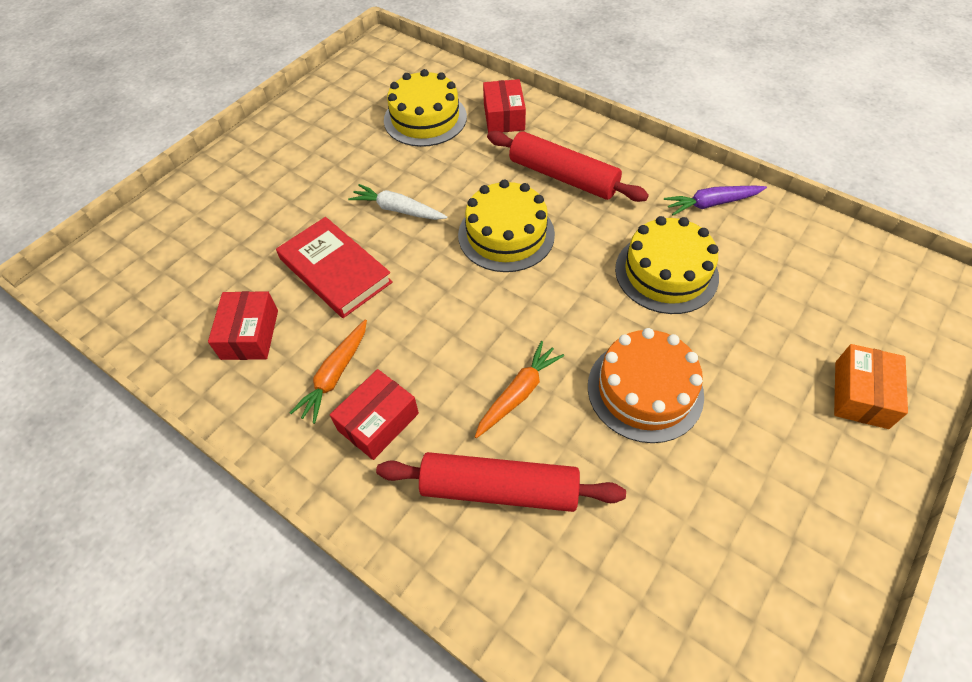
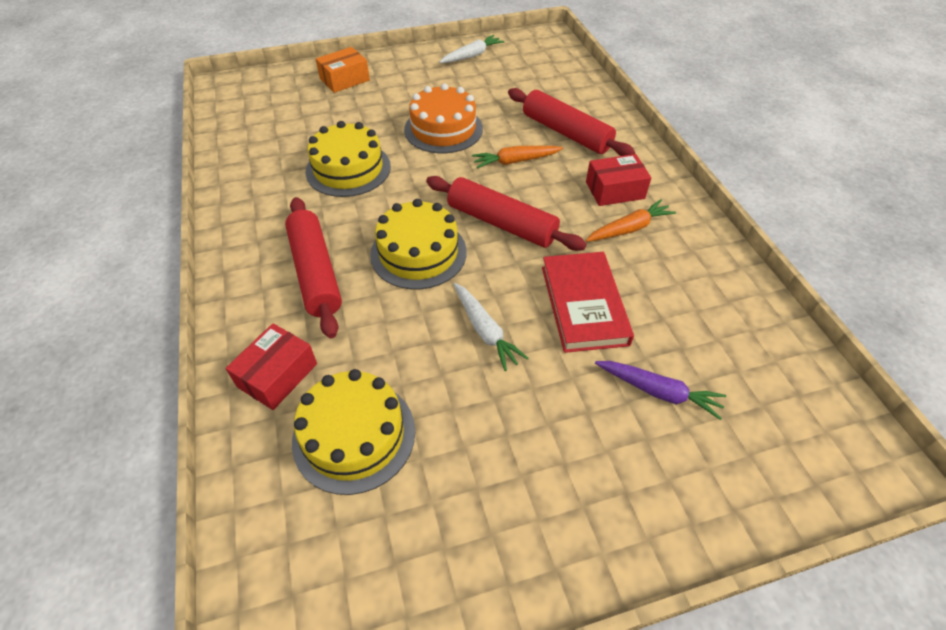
camera: 145 degrees left, 5 degrees down
red box [208,291,278,360] -> none
purple carrot [664,186,767,215] -> purple carrot moved to [595,361,726,420]
none -> red rolling pin [426,176,587,251]
none -> white carrot [439,35,504,63]

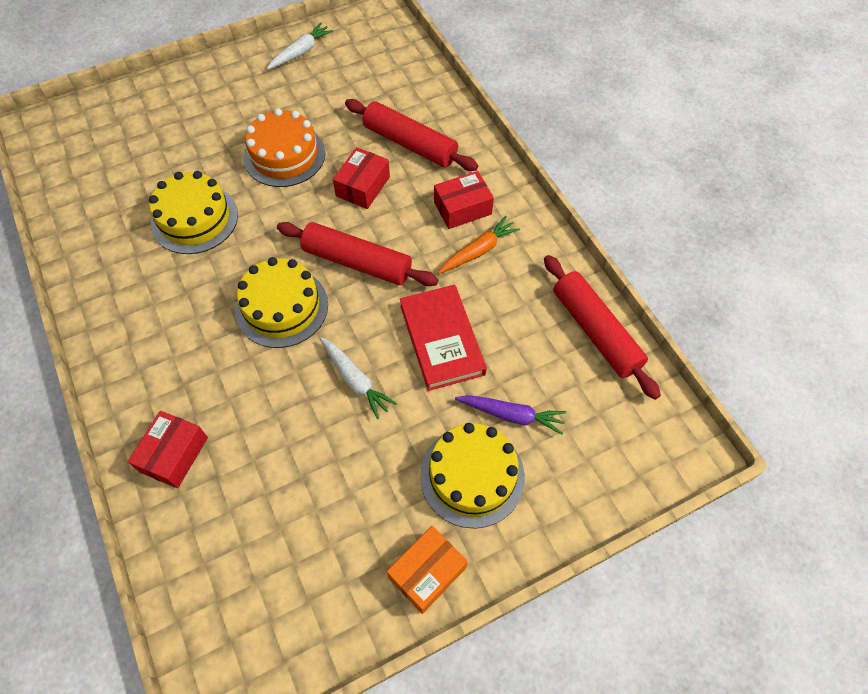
camera: 10 degrees left, 10 degrees up
red rolling pin [285,197,342,338] -> red rolling pin moved to [544,255,661,400]
yellow cake [292,369,415,495] -> yellow cake moved to [420,423,525,529]
orange box [316,47,370,93] -> orange box moved to [386,526,468,614]
orange carrot [472,146,563,169] -> red box [333,147,390,209]

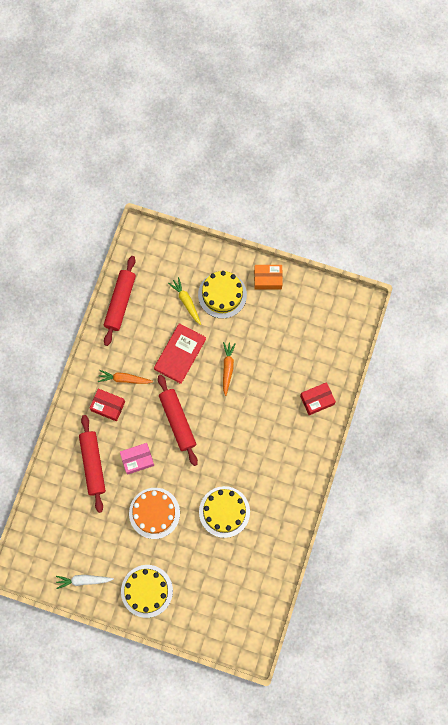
camera: 135 degrees left, 15 degrees up
yellow cake [235,257,328,348] -> yellow cake moved to [121,565,173,618]
white carrot [320,337,397,419] -> orange carrot [223,342,236,396]
red box [333,147,390,209] -> pink box [120,443,154,475]
purple carrot [455,395,567,435] -> yellow carrot [168,277,201,325]

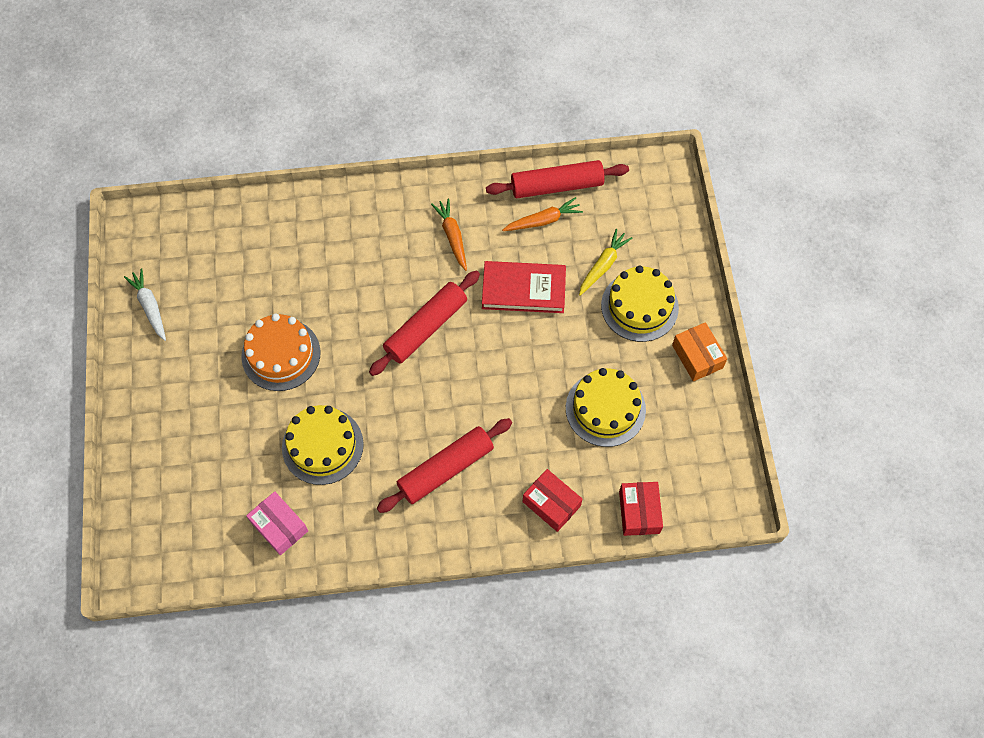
camera: 65 degrees right, 10 degrees down
red rolling pin [79,415,106,513] -> red rolling pin moved to [377,418,512,513]
red box [90,388,125,421] -> red box moved to [619,482,663,536]
pink box [120,443,154,475] -> pink box moved to [246,491,308,555]
yellow cake [121,565,173,618] -> yellow cake moved to [566,368,646,447]
orange carrot [223,342,236,396] -> orange carrot moved to [502,197,583,231]

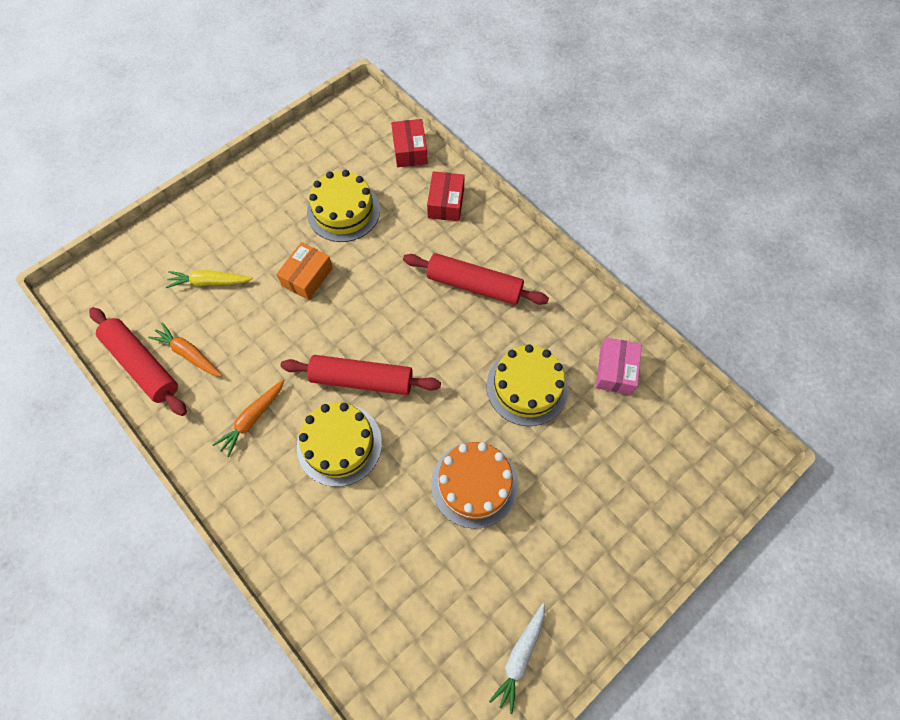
camera: 125 degrees left, 0 degrees up
red book [482,261,566,313] -> none
yellow cake [601,266,679,342] -> yellow cake moved to [297,403,382,487]
red box [619,482,663,536] -> red box turned 60 degrees counterclockwise [391,119,428,167]
orange box [672,322,727,381] -> orange box moved to [276,242,333,300]

